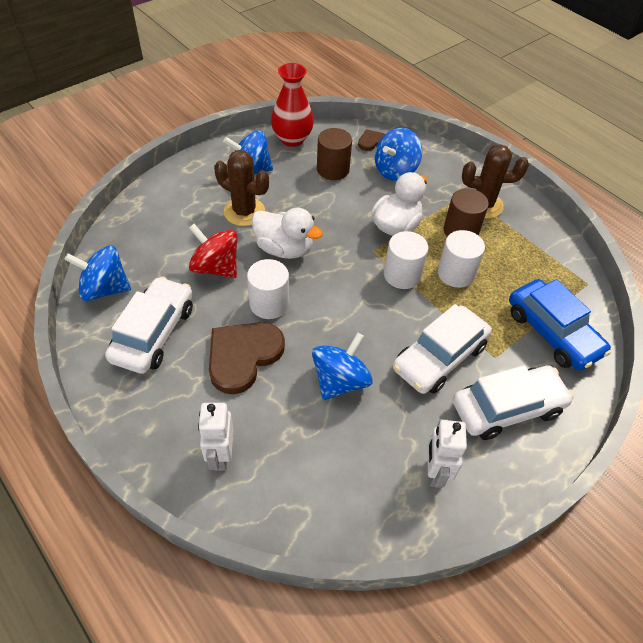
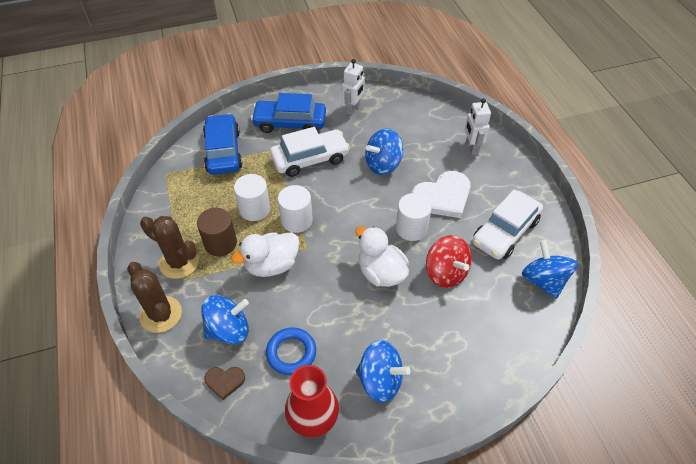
camera: 155 degrees left, 0 degrees up
blue spinning top [64,245,131,301] -> blue spinning top turned 135 degrees counterclockwise [522,240,578,299]
white robot [198,402,234,471] -> white robot turned 150 degrees clockwise [465,98,491,155]
brown heart [209,322,285,394] -> white heart [412,171,471,218]
brown cactus [214,150,269,226] -> brown cactus moved to [127,262,182,333]
brown cylinder [317,128,352,180] -> blue ring [266,327,316,375]
white car [453,365,574,440] -> blue car [251,93,326,133]

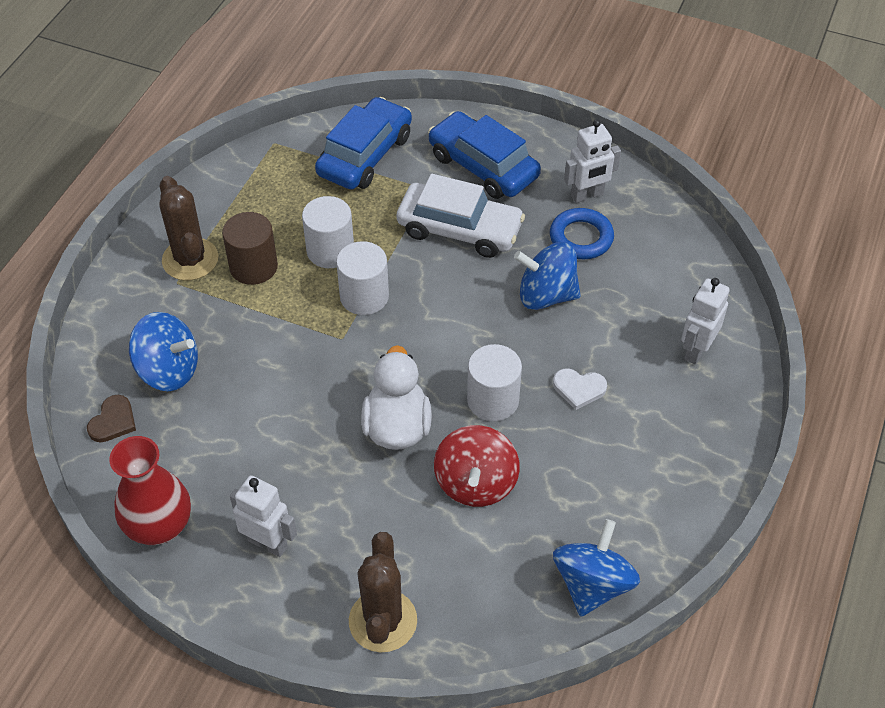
camera: 40 degrees right, 0 degrees up
brown cactus [127,262,182,333] -> brown cactus moved to [349,532,417,653]
brown heart [204,367,245,400] -> brown heart turned 105 degrees counterclockwise [87,395,136,442]
white duck [231,232,299,277] -> none
blue ring [266,327,316,375] -> blue ring moved to [550,208,614,259]
blue spinning top [356,340,411,403] -> white robot [230,475,297,557]
white heart [412,171,471,218] -> white heart [553,369,607,410], size x0.50
white car [472,190,543,259] -> none

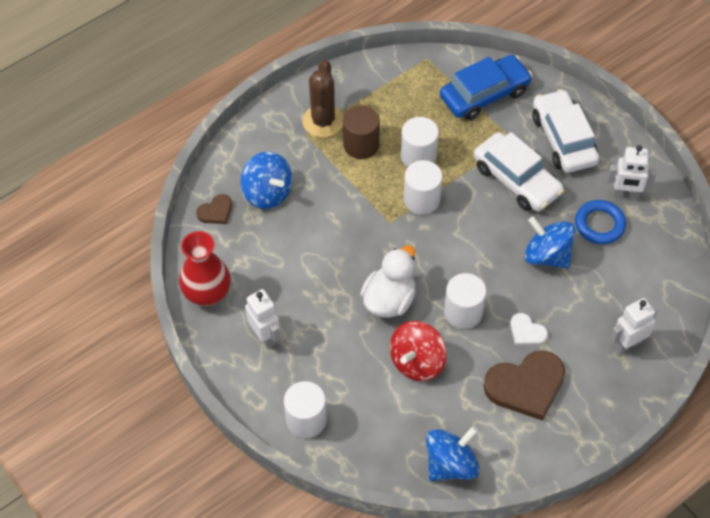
camera: 30 degrees right, 5 degrees up
brown cactus [349,532,417,653] -> white cylinder [284,381,327,438]
blue car [428,111,541,199] -> white car [532,89,599,173]
none -> brown heart [483,350,565,421]

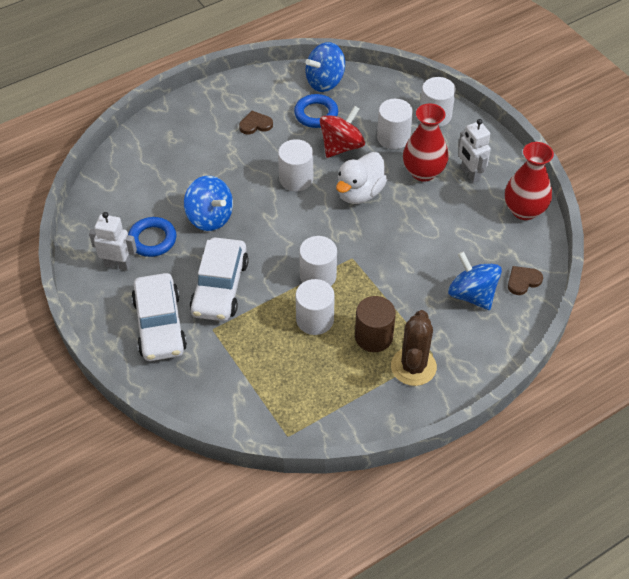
camera: 175 degrees left, 5 degrees down
blue car [440,55,532,120] -> none
white car [474,132,564,212] -> white car turned 135 degrees counterclockwise [190,237,249,321]
brown heart [483,350,565,421] -> brown heart [239,111,273,134], size x0.50
white heart [510,313,548,346] -> none
white robot [610,298,657,354] -> none
none -> blue ring [294,94,338,128]
none -> white cylinder [377,99,413,149]
none -> red vase [403,103,448,182]

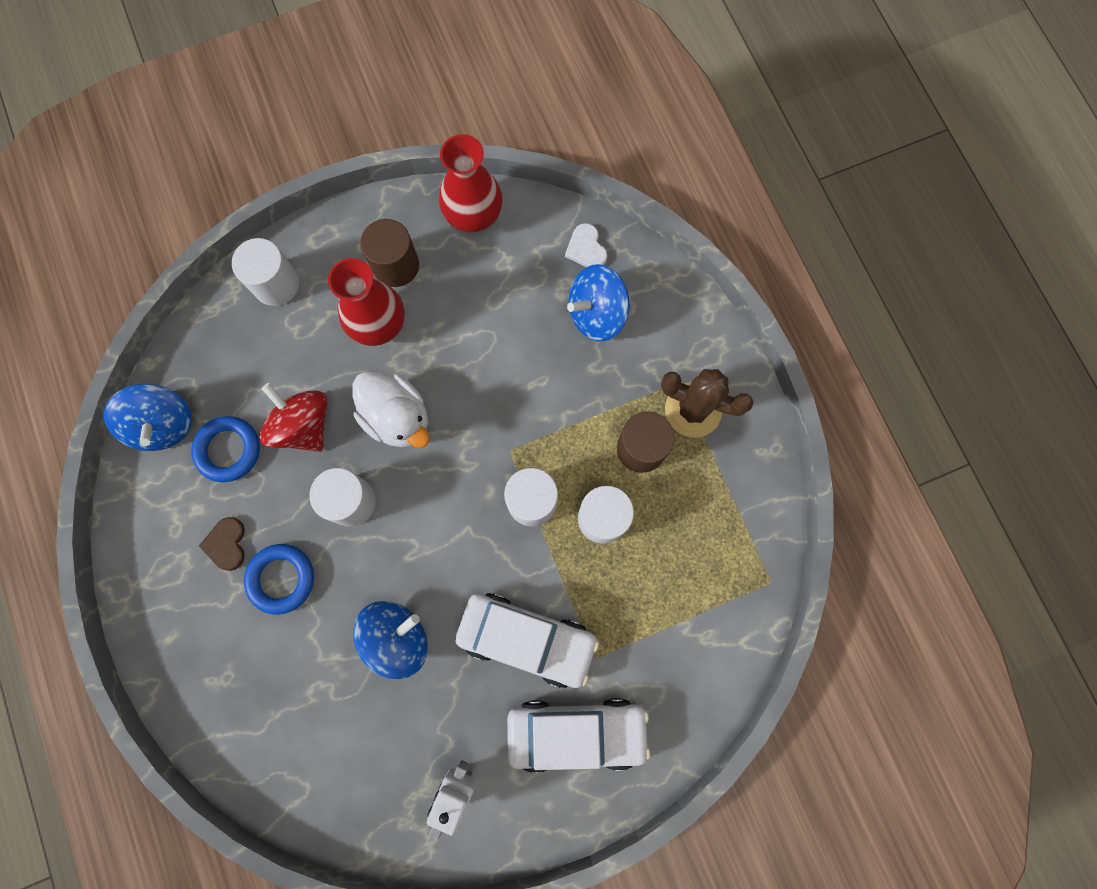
camera: 80 degrees left, 25 degrees up
blue ring [128,217,176,257] -> blue ring moved to [244,544,314,615]
white cylinder [377,99,413,149] -> none
white robot [459,119,491,183] -> brown cylinder [360,219,419,287]
brown heart [508,266,543,295] -> white heart [565,223,608,267]

